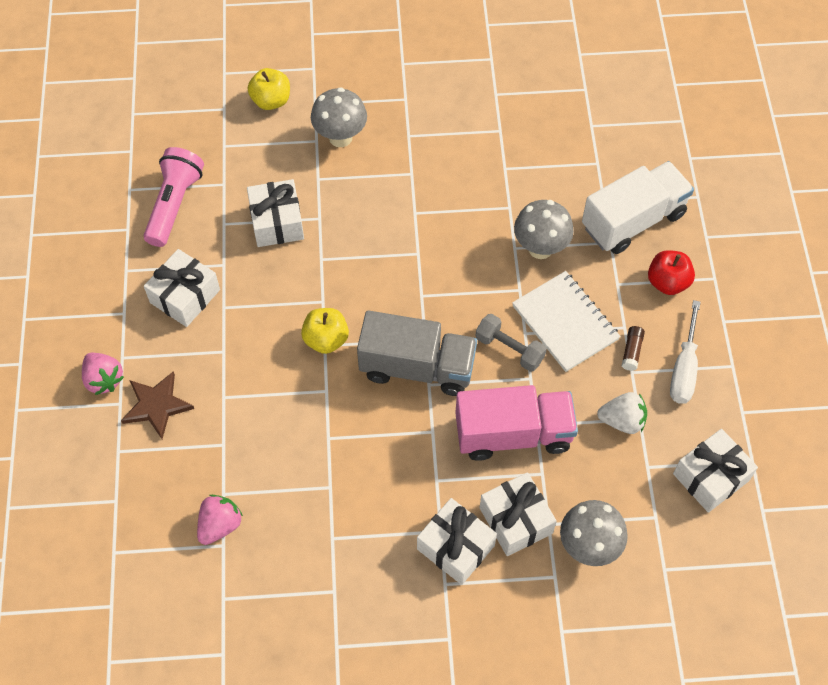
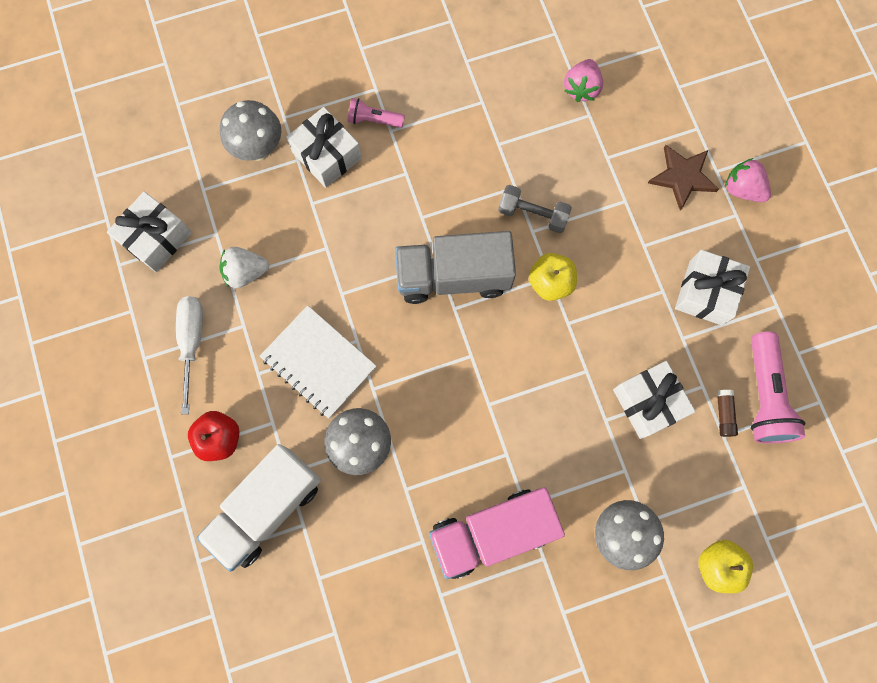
camera: 165 degrees right, 15 degrees up
white gift [417,498,497,585] -> pink flashlight [348,98,405,128]
pink truck [456,385,578,461] -> pink truck moved to [429,487,565,579]
grey dumbbell [476,314,547,372] -> grey dumbbell moved to [498,185,572,233]
brown glue stick [622,326,645,371] -> brown glue stick moved to [717,390,738,437]

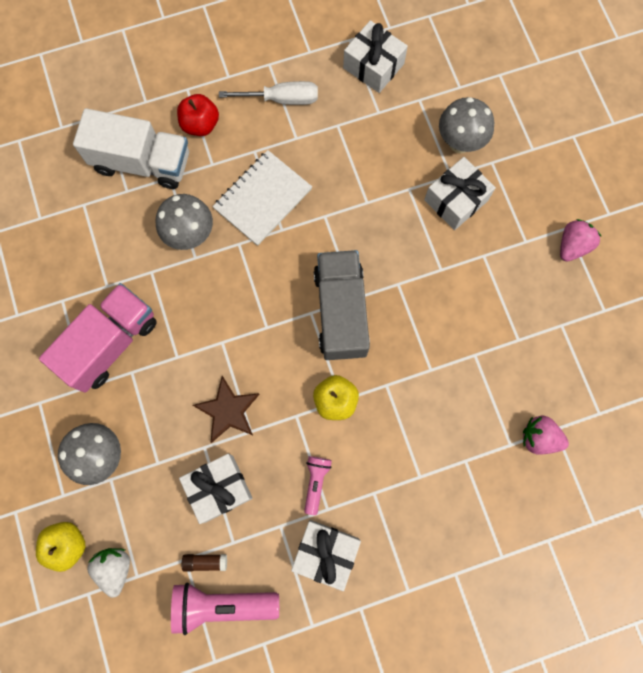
camera: 90 degrees right, 0 degrees up
white truck [196,444,321,572] -> white truck turned 150 degrees clockwise [73,108,189,189]
white strawberry [219,247,269,288] -> white strawberry moved to [87,548,130,598]
pink flashlight [348,98,405,128] -> pink flashlight moved to [304,456,332,515]
pink truck [429,487,565,579] -> pink truck turned 60 degrees clockwise [39,283,157,393]
grey dumbbell [498,185,572,233] -> none
brown star [648,145,719,211] -> brown star moved to [193,376,259,443]
pink strawberry [725,158,771,202] -> pink strawberry moved to [560,219,601,262]

